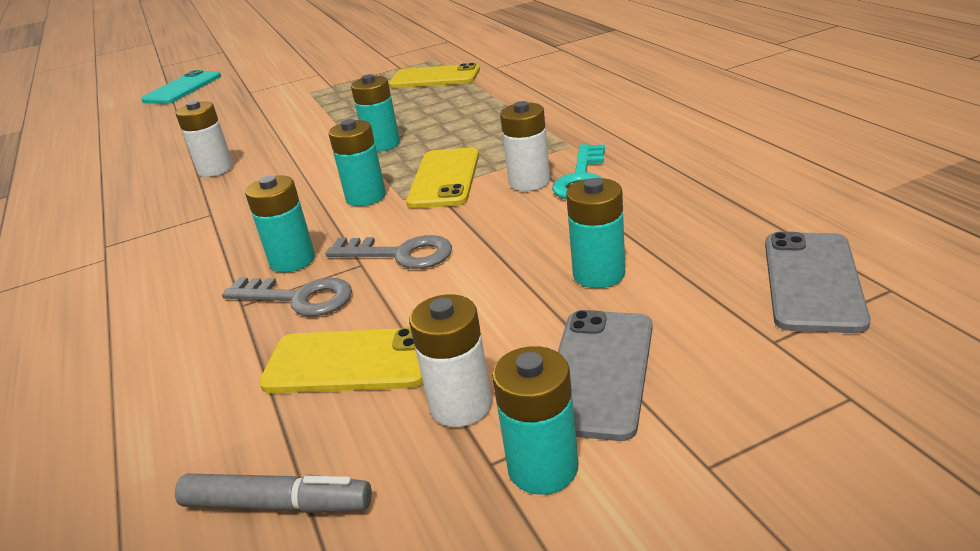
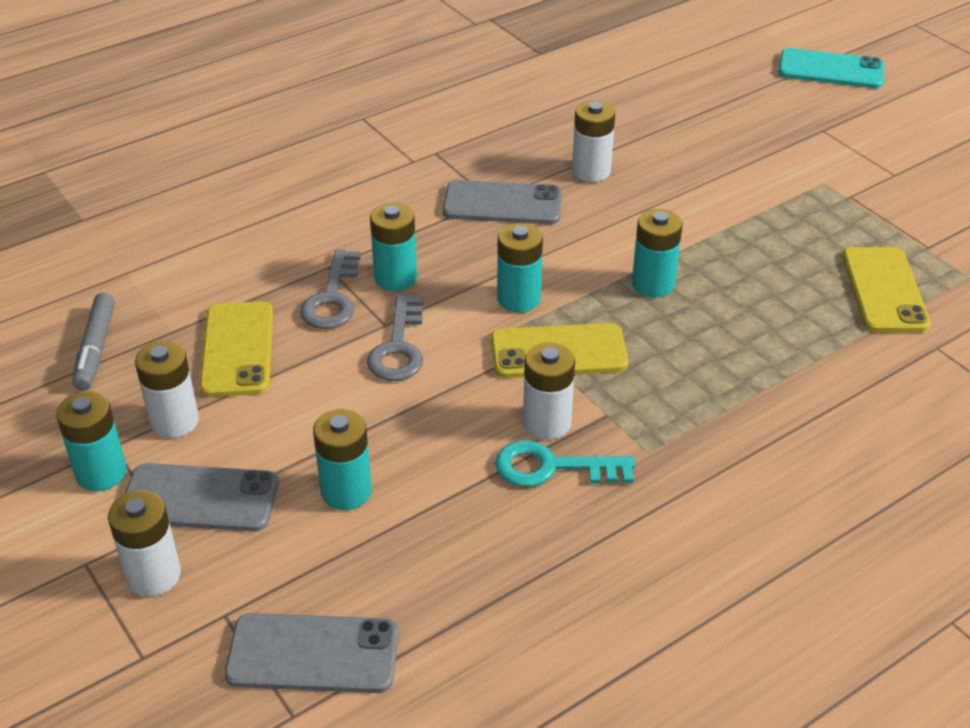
camera: 75 degrees right, 10 degrees up
none -> white battery [108,491,181,596]
none -> grey phone [443,180,562,224]

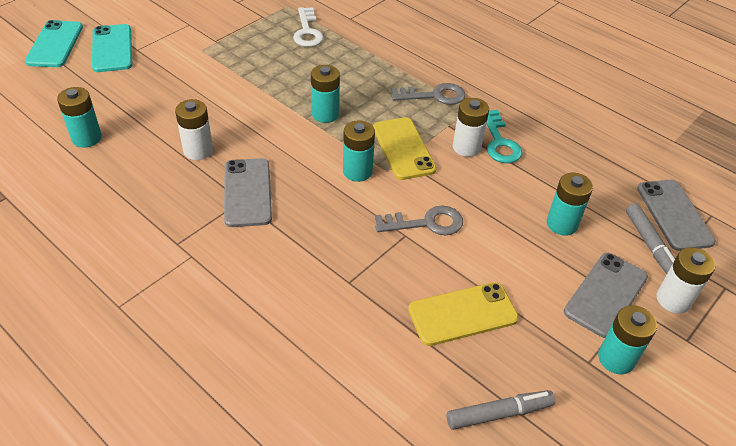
camera: 105 degrees left, 5 degrees up
grey phone [124,463,279,532] -> grey phone turned 45 degrees clockwise [564,253,648,338]
white battery [135,341,199,438] -> none
grey key [300,249,361,329] -> grey key moved to [391,83,465,105]
turquoise battery [370,203,417,291] -> turquoise battery moved to [57,87,102,148]
yellow phone [842,247,931,332] -> white key [293,7,324,47]
none -> turquoise phone [92,24,132,72]
none -> grey marker [626,203,675,274]

